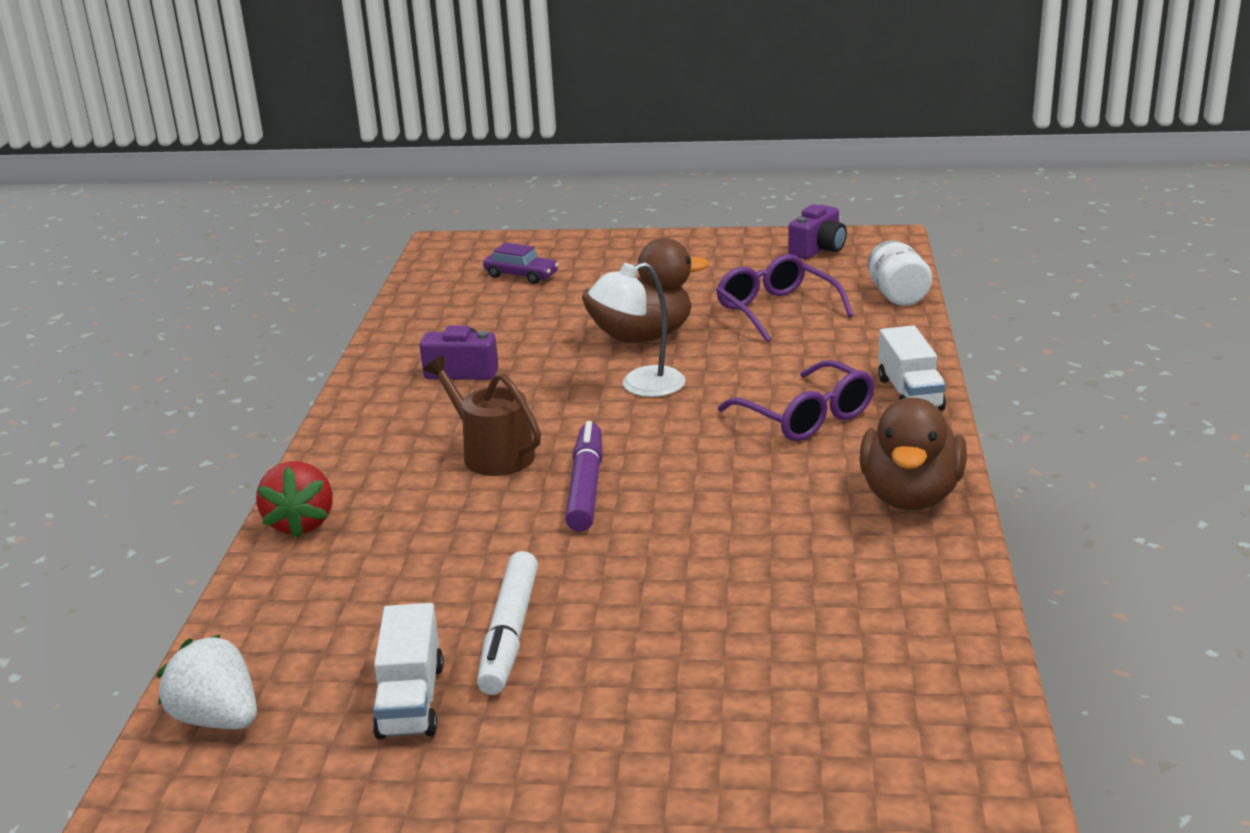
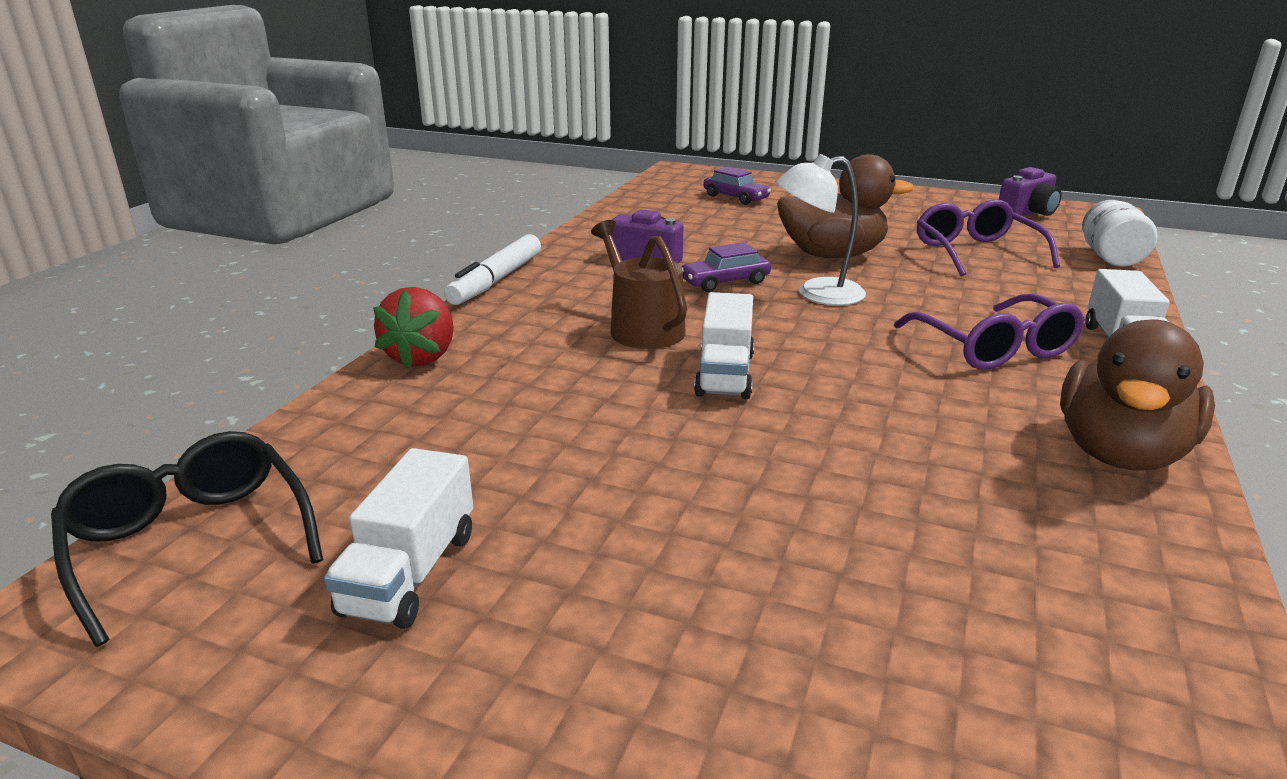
camera: 15 degrees right, 0 degrees up
white strawberry [157,634,257,729] -> black glasses [51,431,323,647]
white marker [477,551,538,695] -> white marker moved to [444,234,541,305]
purple marker [565,421,602,532] -> white truck [694,292,754,399]
none -> purple car [682,242,771,292]

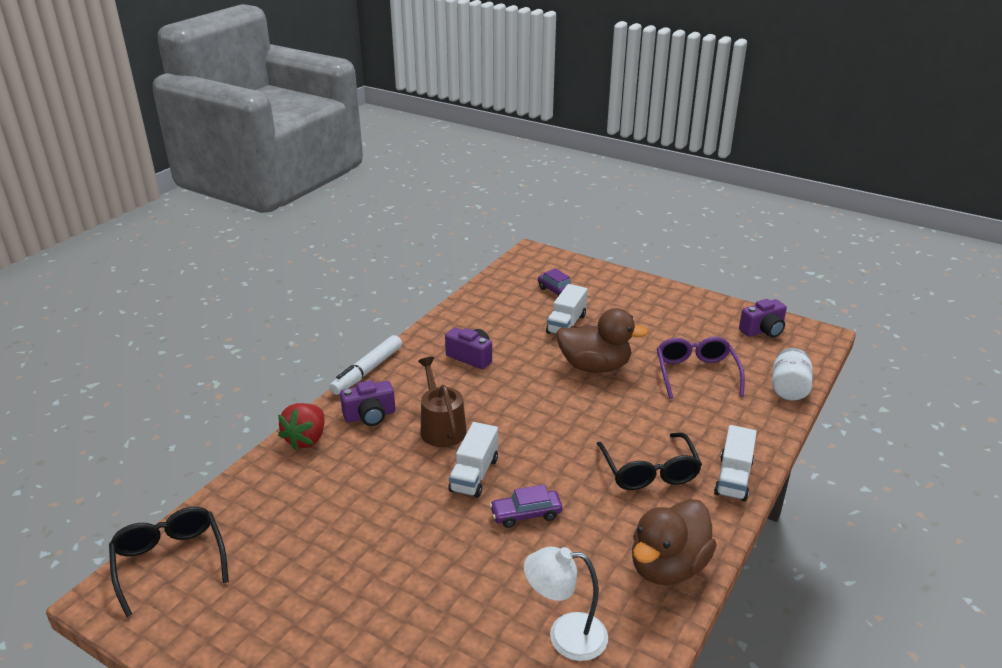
camera: 10 degrees right, 5 degrees up
white truck [324,448,473,629] -> white truck moved to [546,284,588,334]
purple car [682,242,771,292] -> purple car moved to [490,485,563,528]
white lamp [776,154,866,305] -> white lamp moved to [524,547,608,661]
purple glasses [894,294,1085,370] -> black glasses [597,432,702,490]
none -> purple camera [340,380,395,426]

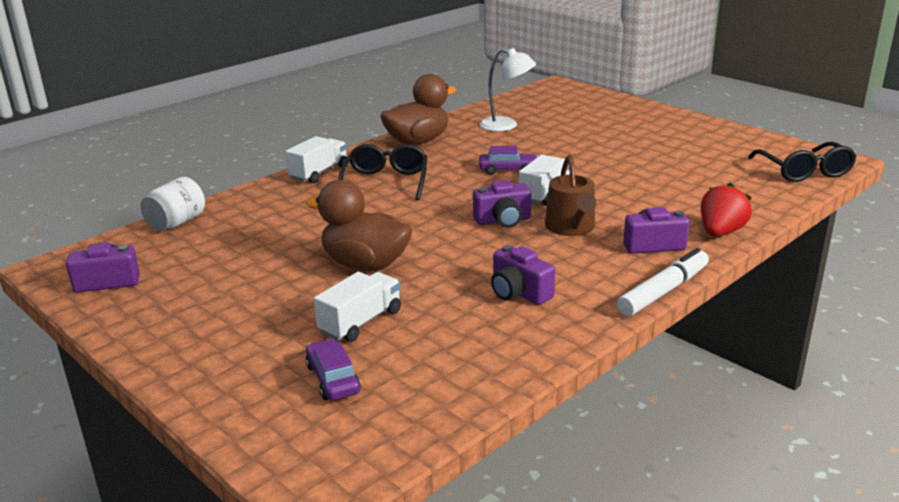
camera: 165 degrees left, 5 degrees down
purple glasses [657,337,745,399] -> none
none -> purple camera [473,180,531,228]

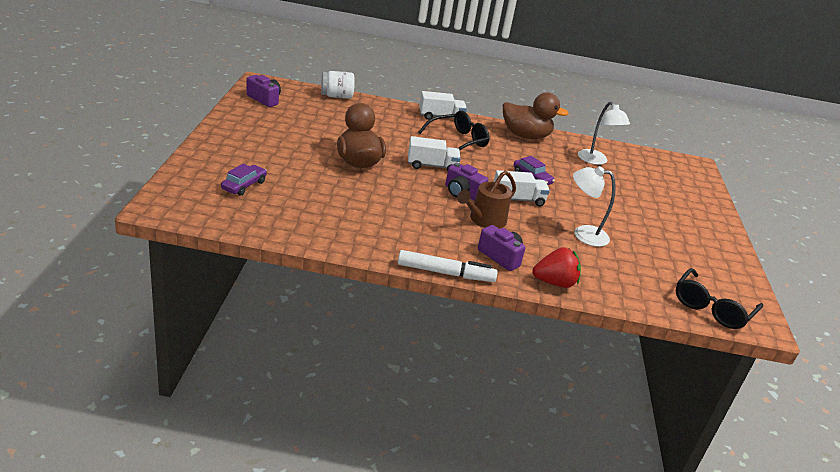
camera: 45 degrees right, 5 degrees up
white truck [314,272,401,342] -> white truck moved to [408,136,461,171]
purple camera [491,245,555,305] -> none
none -> white lamp [573,166,616,247]

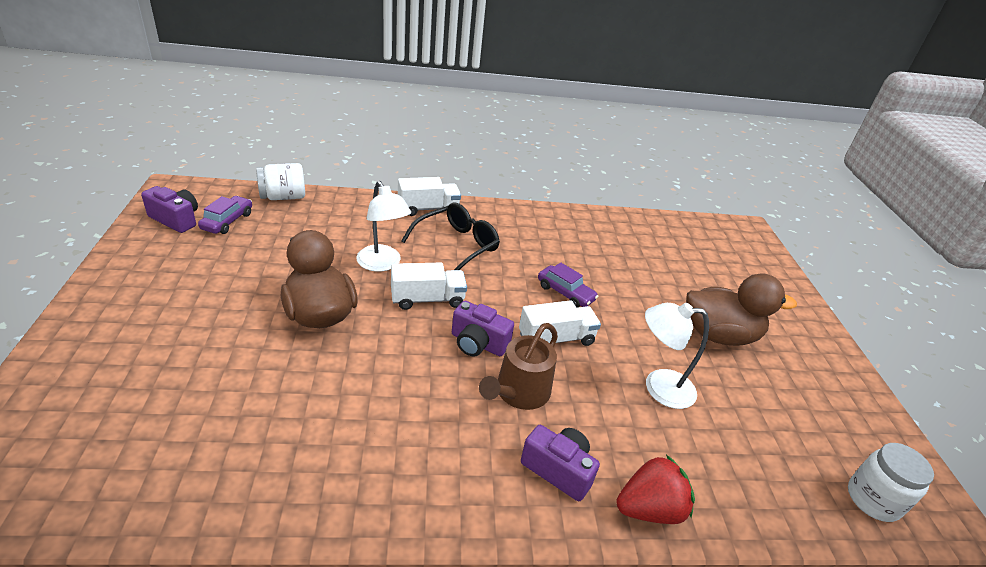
camera: 10 degrees left, 5 degrees up
purple car [221,164,267,196] -> purple car moved to [198,196,252,234]
white marker [398,250,498,282] -> none
brown duck [503,92,569,139] -> brown duck moved to [686,273,797,346]
white lamp [578,101,630,165] -> white lamp moved to [356,181,411,272]
black glasses [676,268,763,329] -> white jar [848,443,934,522]

